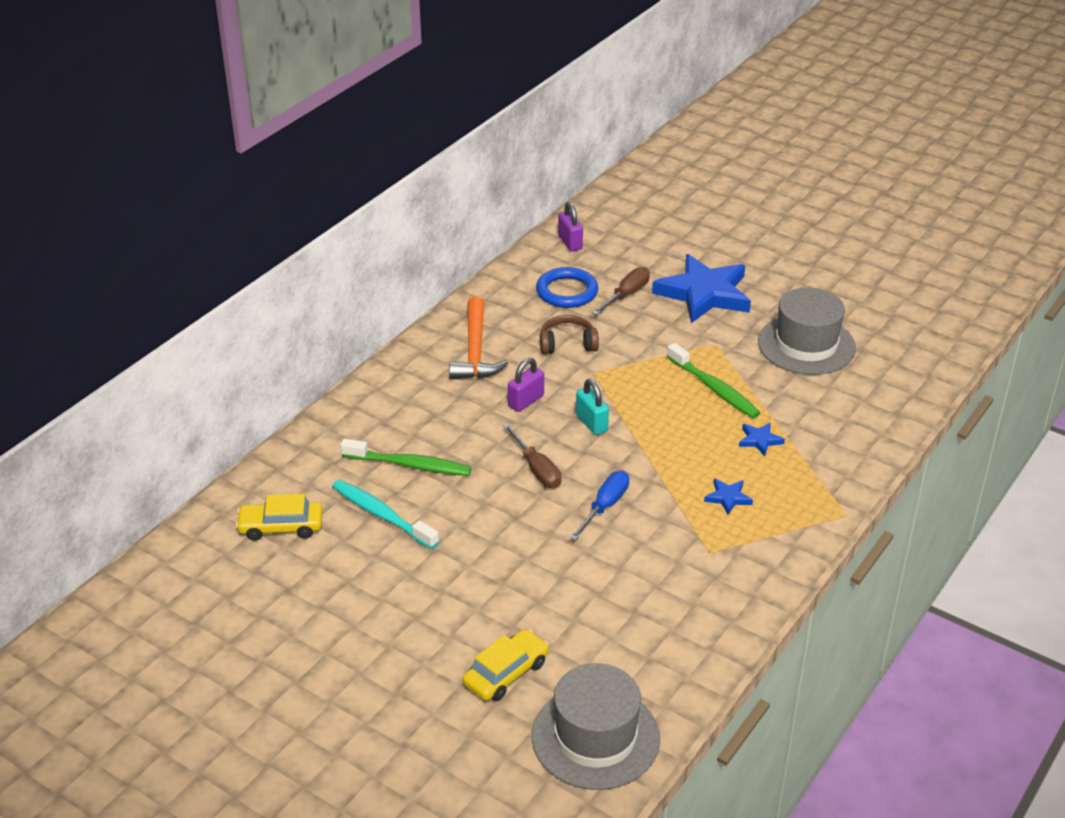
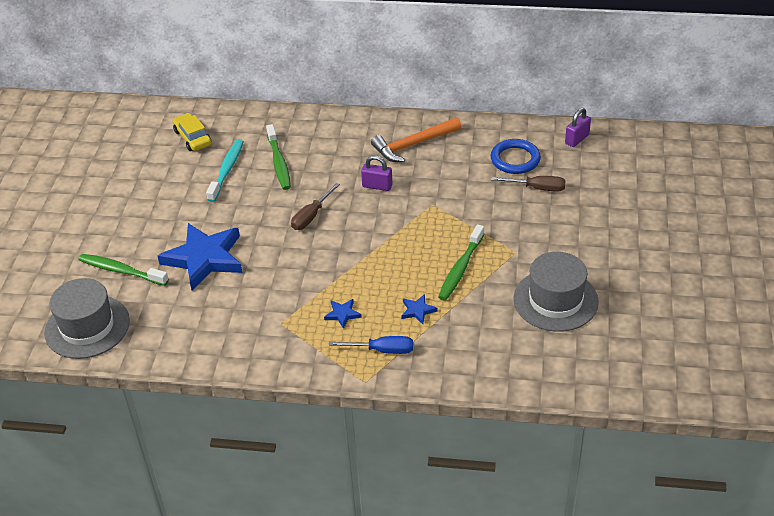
camera: 65 degrees right, 5 degrees up
yellow car [463,629,549,701] -> green toothbrush [78,254,169,286]
brown headphones [540,315,599,354] -> none
blue screwdriver [570,471,629,541] -> blue screwdriver moved to [329,336,413,354]
turquoise padlock [576,379,609,435] -> none
blue star [652,254,751,323] -> blue star moved to [158,223,242,290]

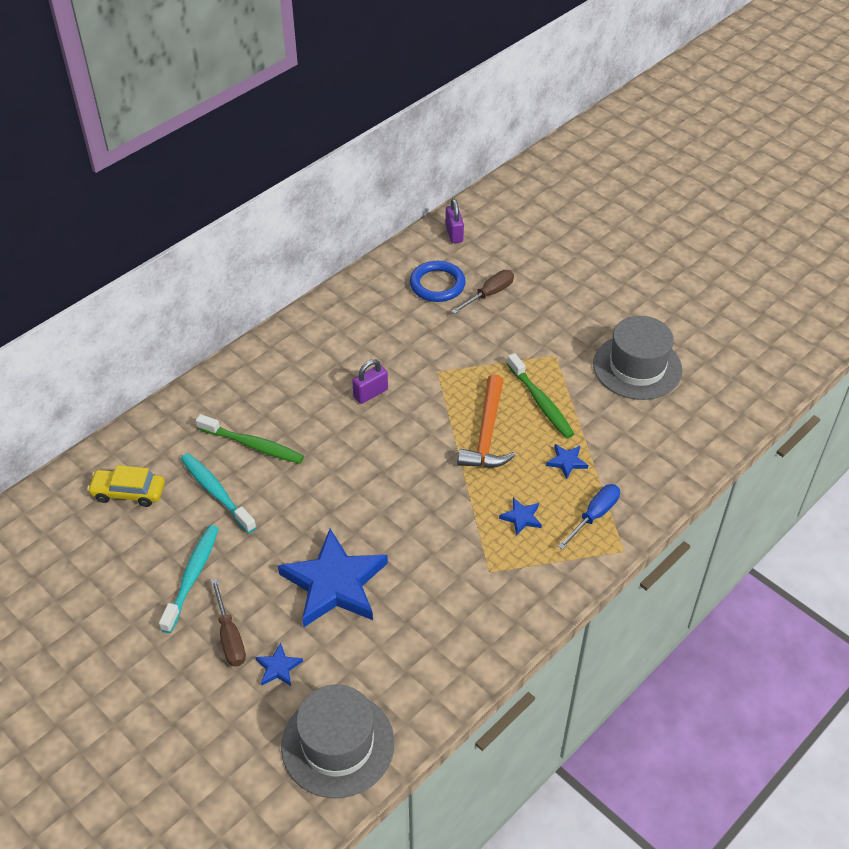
camera: 55 degrees left, 5 degrees up
green toothbrush [78,254,169,286] -> blue star [255,643,303,686]
brown screwdriver [291,183,340,230] -> brown screwdriver moved to [211,579,246,666]
orange hammer [371,117,462,162] -> orange hammer moved to [457,374,515,468]
none -> turquoise toothbrush [159,525,219,633]

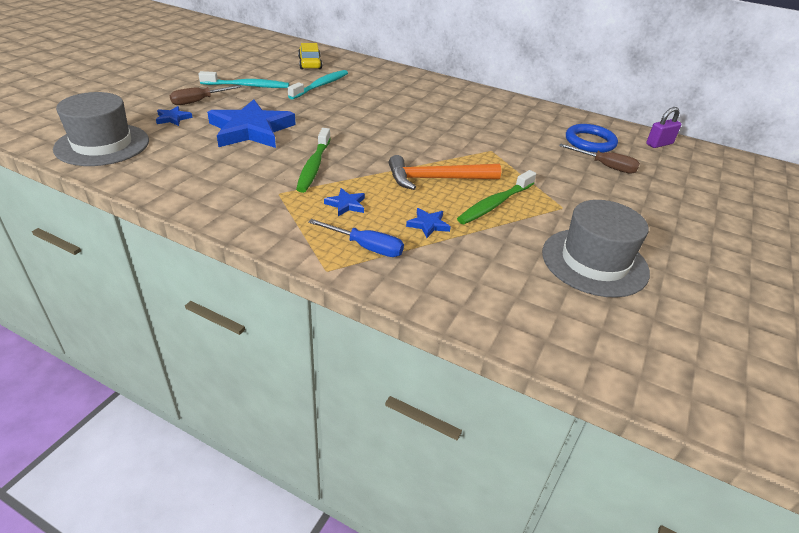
camera: 70 degrees right, 10 degrees down
green toothbrush [196,414,304,464] -> green toothbrush moved to [296,128,331,193]
purple padlock [352,359,388,404] -> none

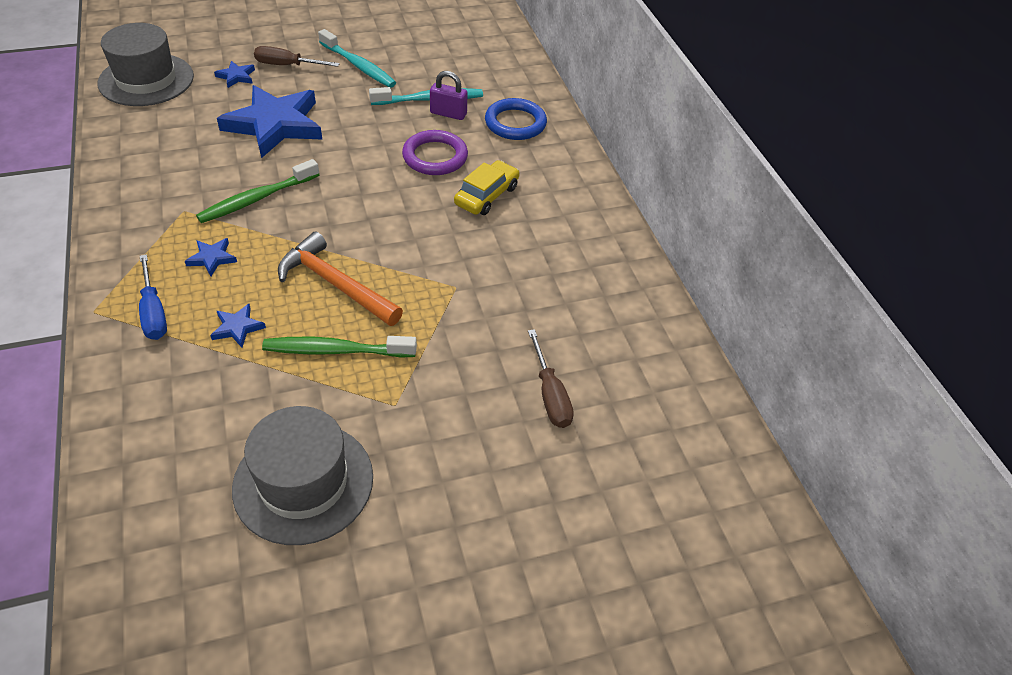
camera: 45 degrees right, 10 degrees up
yellow car [298,43,322,69] -> yellow car moved to [454,160,519,215]
blue ring [566,124,618,153] -> blue ring moved to [485,98,547,140]
purple padlock [646,107,681,148] -> purple padlock moved to [430,71,468,120]
none -> purple ring [402,130,468,175]

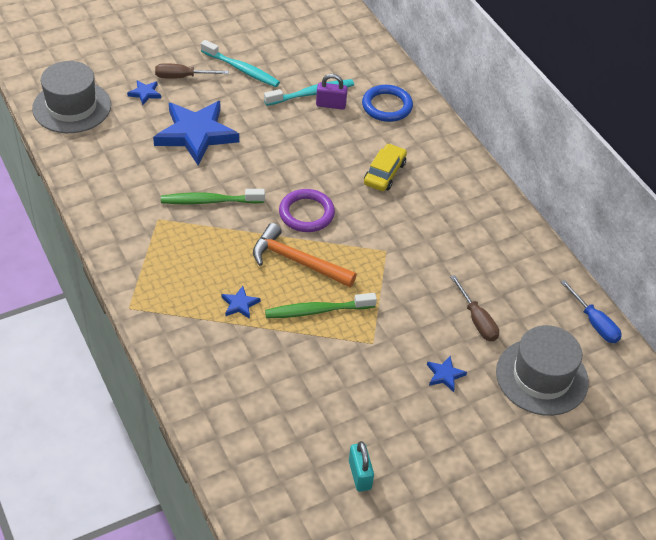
camera: 10 degrees left, 0 degrees up
blue screwdriver [139,254,167,340] -> blue screwdriver moved to [561,280,622,343]
blue star [185,238,237,276] -> blue star moved to [427,356,467,392]
green toothbrush [196,159,319,223] -> green toothbrush turned 45 degrees clockwise [161,189,265,204]
grey hat [232,406,373,545] -> grey hat moved to [496,325,589,416]
purple ring [402,130,468,175] -> purple ring moved to [279,189,335,232]
none -> turquoise padlock [349,441,374,492]

